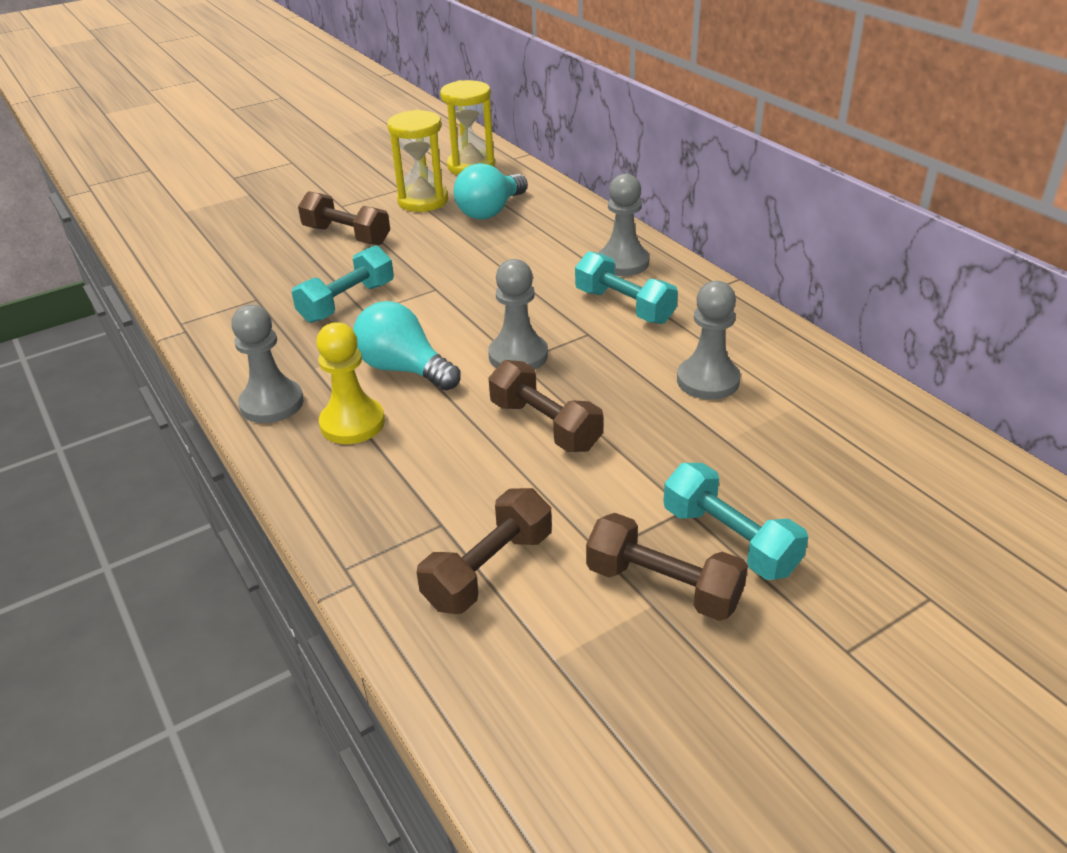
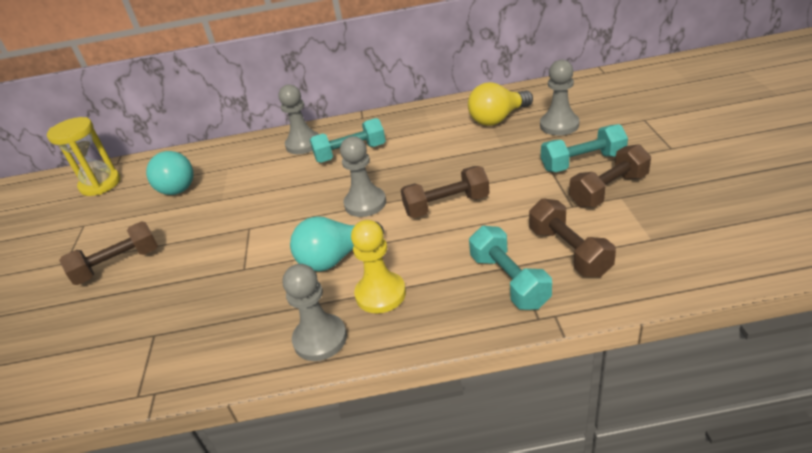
camera: 60 degrees left, 0 degrees up
turquoise dumbbell [292,245,394,323] -> turquoise dumbbell moved to [469,226,552,310]
yellow hourglass [387,110,448,212] -> none
grey pawn [677,281,741,400] -> grey pawn moved to [540,60,579,136]
none -> yellow light bulb [468,82,533,126]

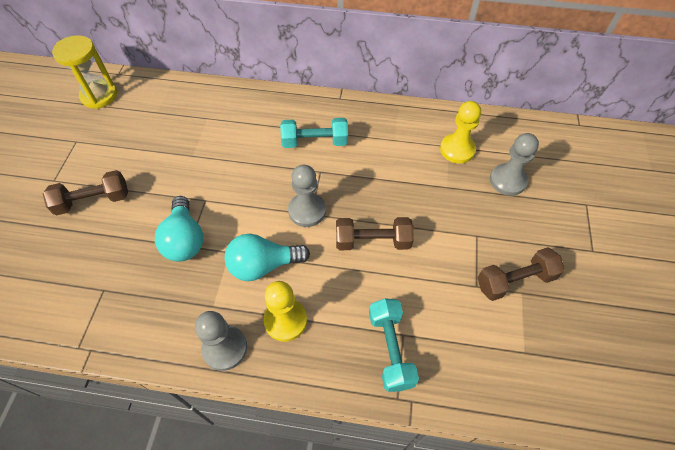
camera: 10 degrees right, 20 degrees up
turquoise light bulb [146,151,194,195] -> turquoise light bulb moved to [155,196,203,261]
grey pawn [279,84,319,154] -> none
yellow light bulb [468,82,533,126] -> yellow pawn [440,101,481,164]
brown dumbbell [529,198,616,277] -> none
turquoise dumbbell [541,124,628,172] -> none

